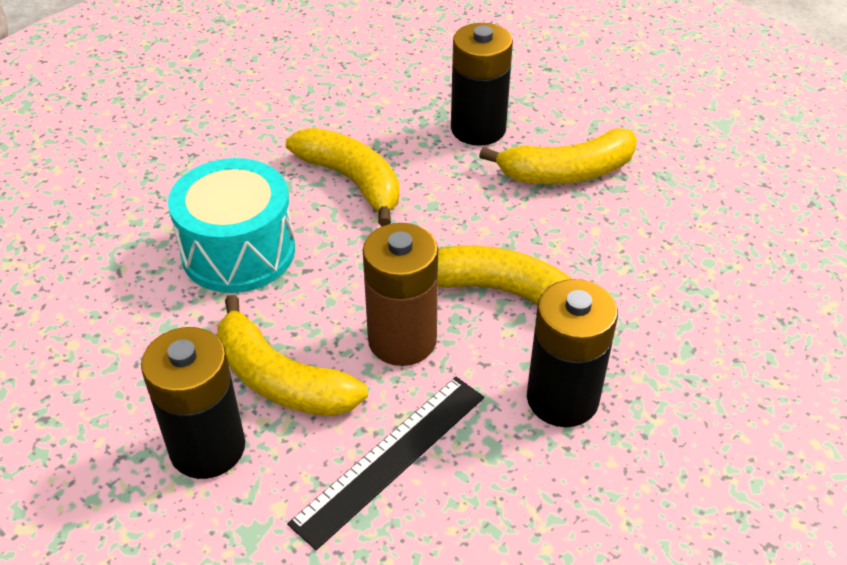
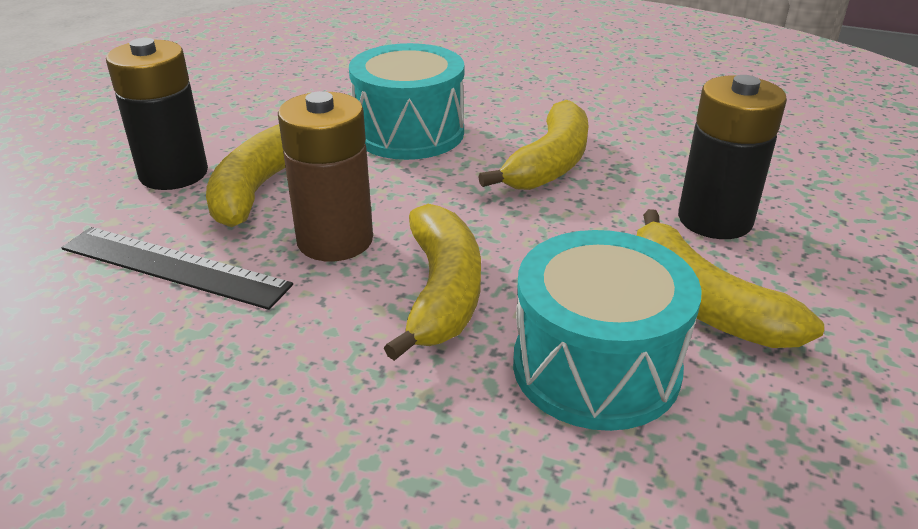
camera: 70 degrees right, 10 degrees down
black battery [527,279,618,427] -> none
none -> turquoise drum [513,230,702,431]

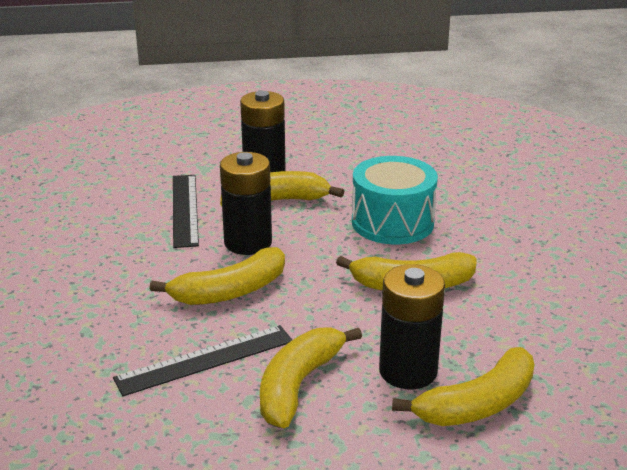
camera: 60 degrees right, 5 degrees down
brown battery [278,91,373,261] -> black battery [220,152,272,255]
turquoise drum [513,230,702,431] -> black ruler [113,325,292,396]
none -> yellow banana [392,347,535,426]

